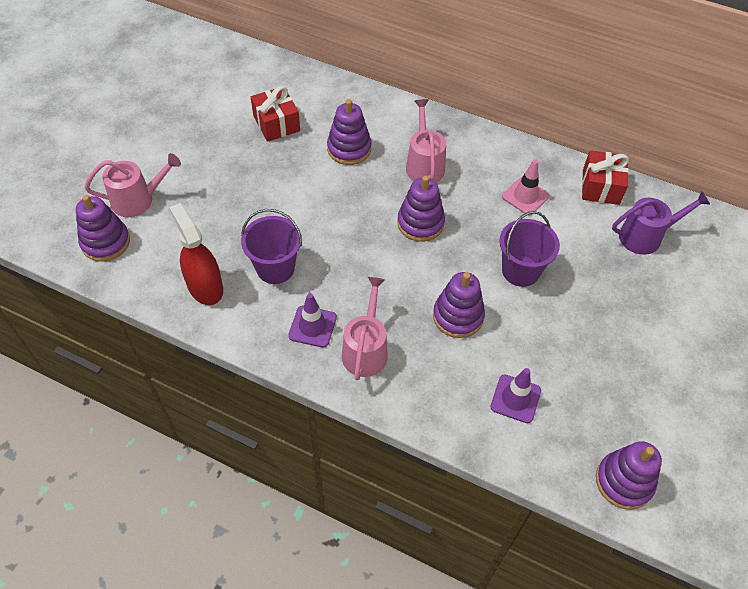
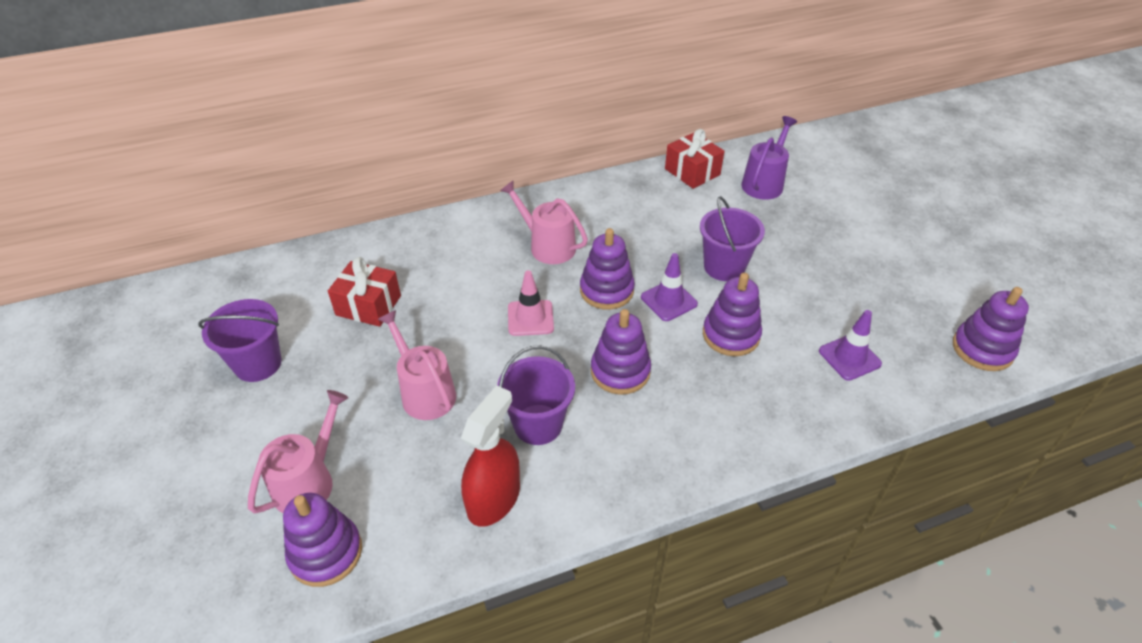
camera: 45 degrees left, 10 degrees down
red spray bottle [169,203,223,305] -> red spray bottle turned 105 degrees clockwise [461,385,520,527]
purple traffic cone [288,293,337,348] -> purple traffic cone moved to [641,253,698,321]
purple stacking toy [327,99,372,165] -> purple stacking toy moved to [591,309,651,395]
pink watering can [342,277,388,380] -> pink watering can moved to [378,310,456,420]
pink traffic cone [502,159,550,215] -> pink traffic cone moved to [508,270,554,336]
none -> purple bucket [198,299,282,382]

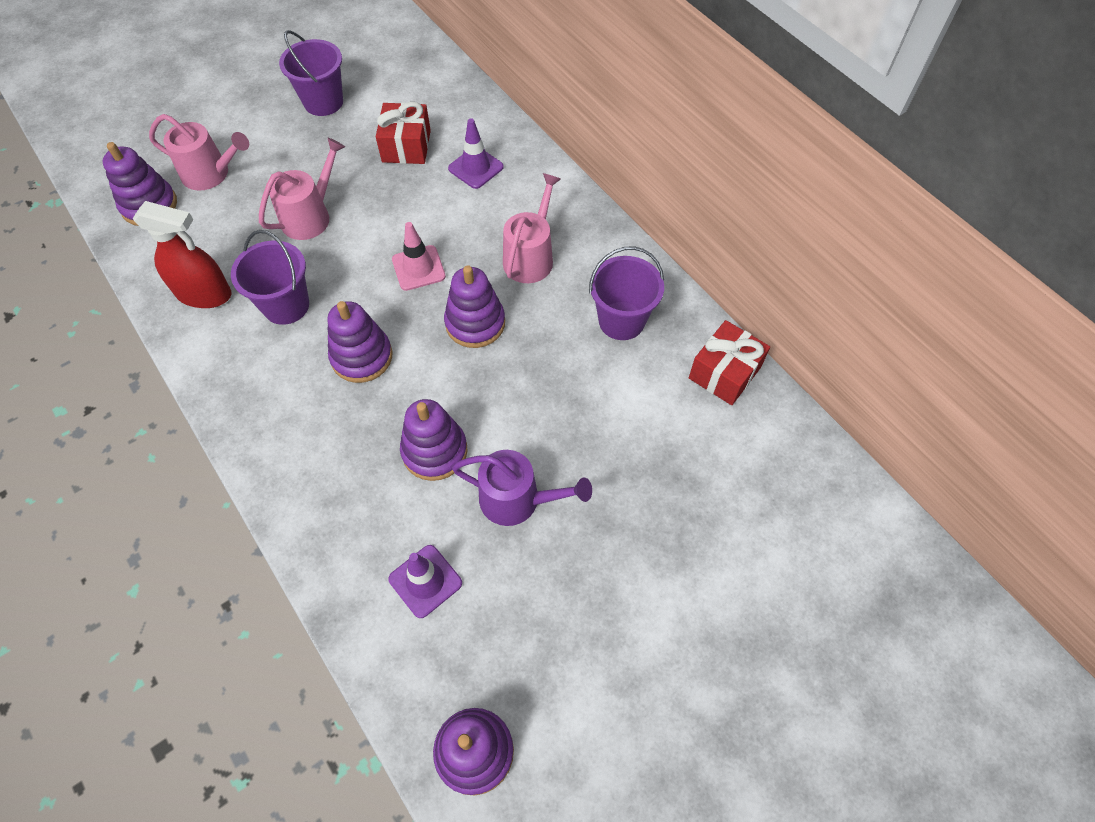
camera: 75 degrees right, 15 degrees up
purple traffic cone [641,253,698,321] -> purple traffic cone moved to [448,118,504,189]
purple bucket [700,196,765,281] -> purple bucket moved to [589,246,664,340]
purple watering can [741,116,797,200] -> purple watering can moved to [452,450,592,526]

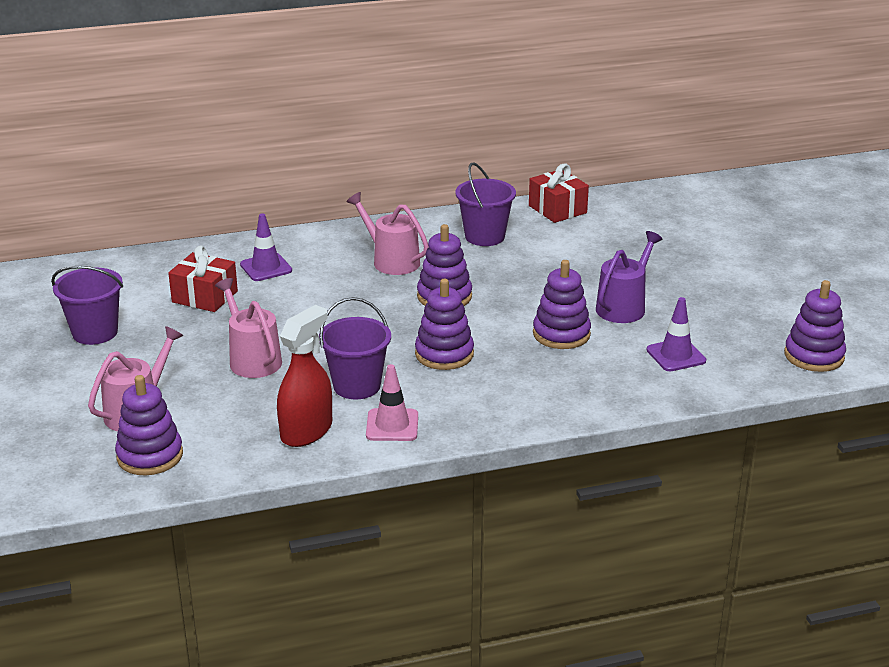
camera: 70 degrees left, 30 degrees down
pink traffic cone [392,222,446,291] -> pink traffic cone moved to [366,364,418,441]

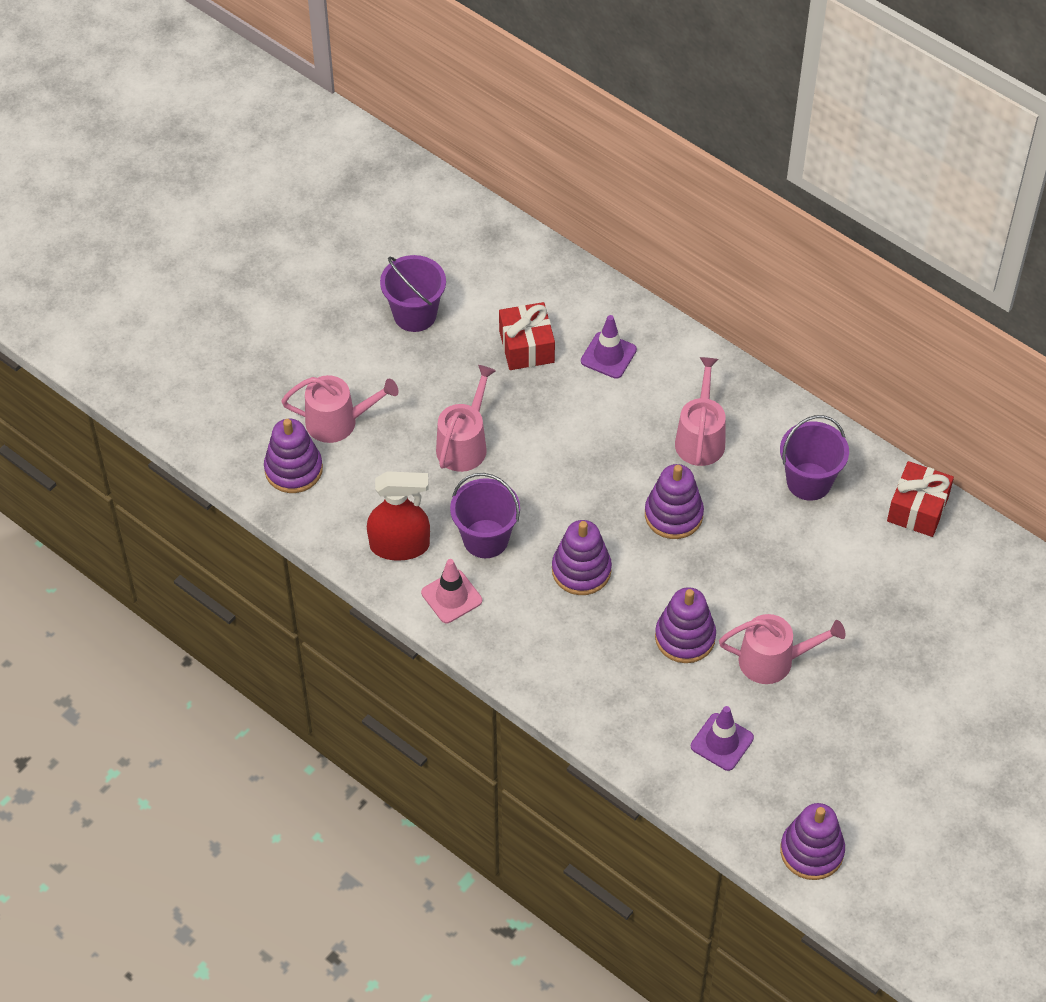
camera: 55 degrees right, 25 degrees up
purple watering can [596,231,662,323] -> pink watering can [719,614,845,684]

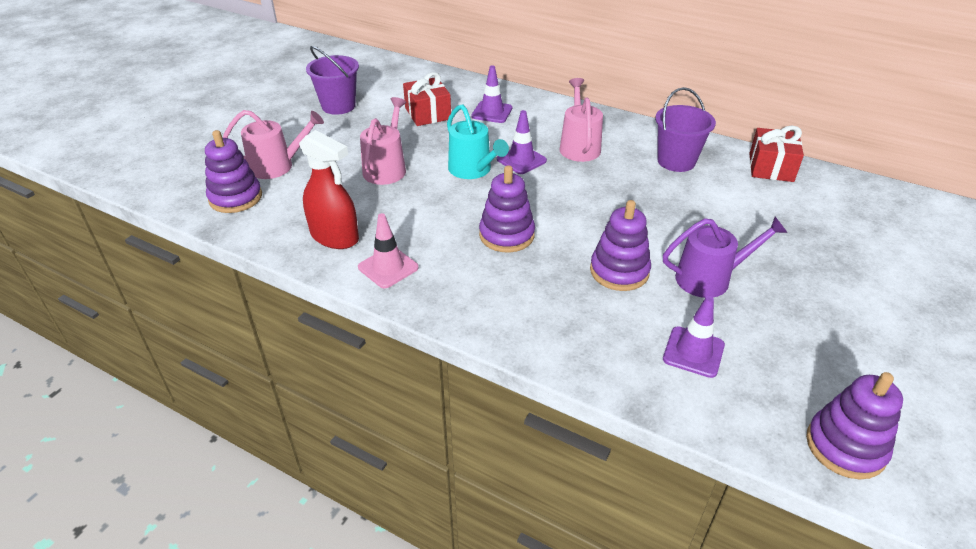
camera: 10 degrees left, 15 degrees down
red spray bottle [367,471,430,561] -> red spray bottle turned 45 degrees clockwise [299,130,359,249]
purple bucket [450,473,520,558] -> none
purple stacking toy [645,464,704,539] -> none
pink watering can [719,614,845,684] -> purple watering can [663,217,787,298]
none -> turquoise watering can [447,104,509,179]
none -> purple traffic cone [497,110,547,174]

